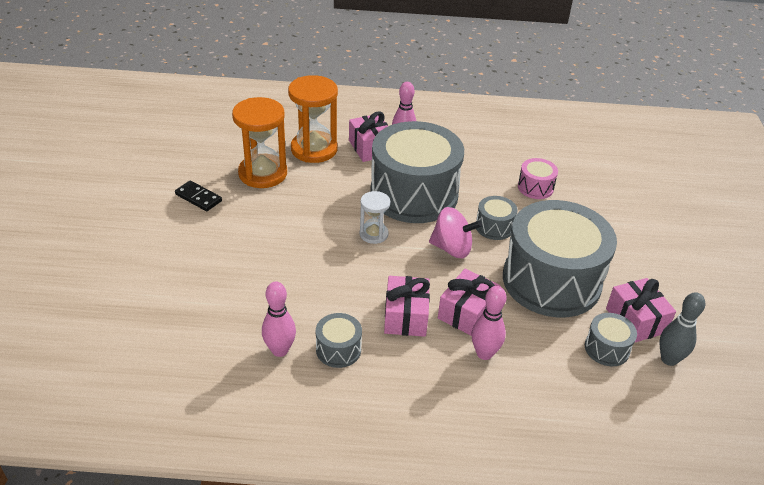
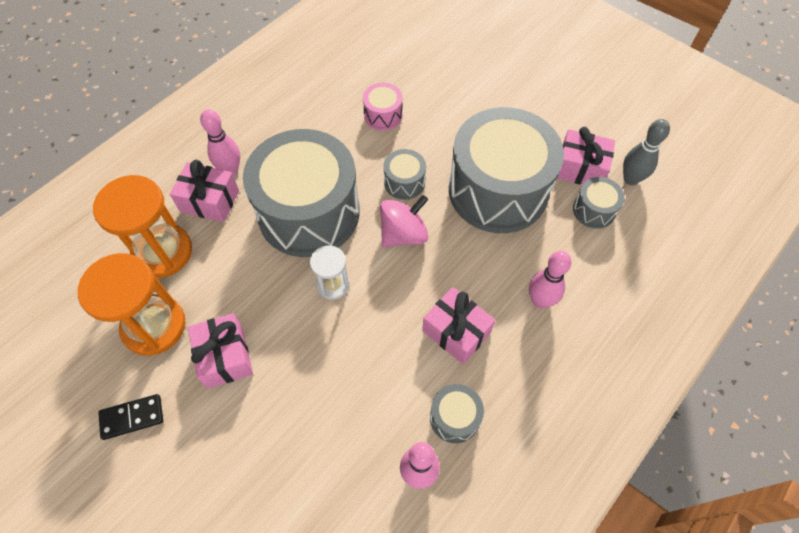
camera: 50 degrees left, 20 degrees up
pink gift [438,269,500,336] -> pink gift moved to [188,313,253,389]

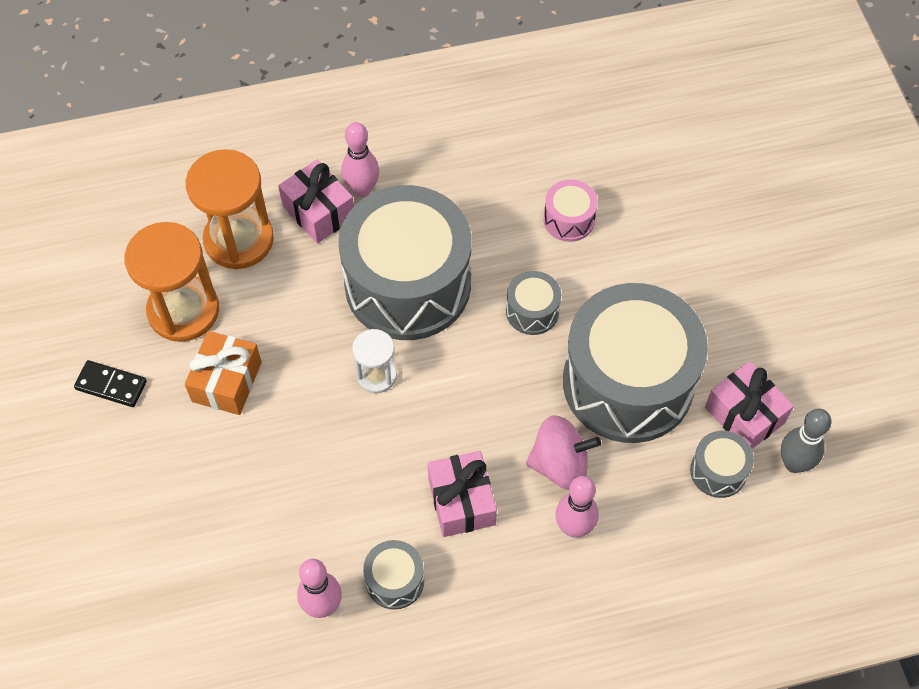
camera: 35 degrees right, 0 degrees up
pink gift [188,313,253,389] -> orange gift [185,331,262,415]
pink spinning top [380,195,428,247] -> pink spinning top moved to [526,415,601,490]

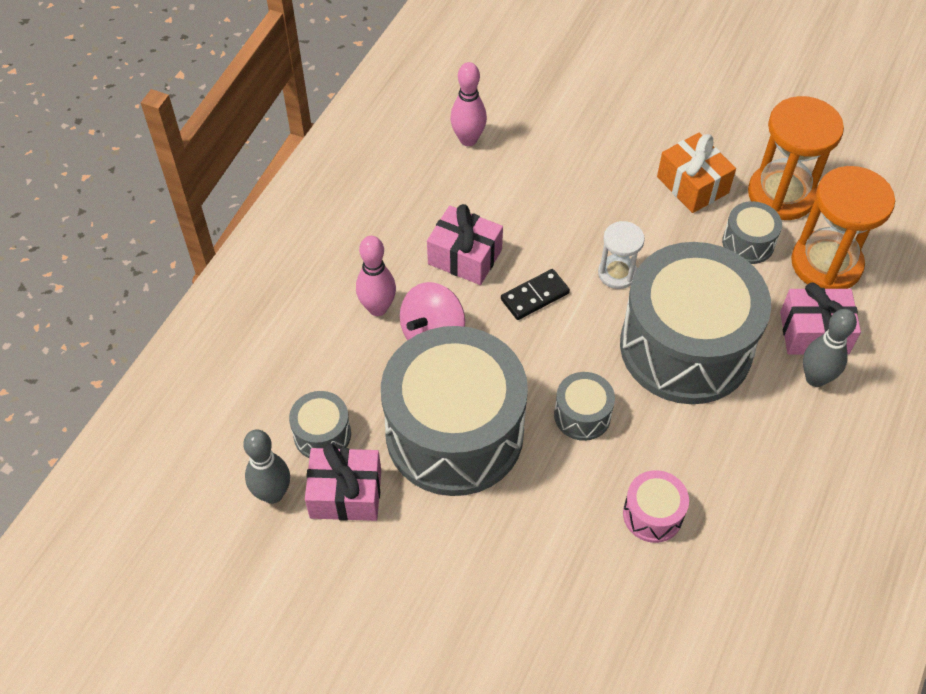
camera: 130 degrees right, 5 degrees down
black domino [74,360,147,407] -> black domino moved to [501,269,570,320]
pink bowling pin [341,122,379,197] -> grey bowling pin [803,309,857,387]
grey drum [363,540,424,610] -> grey drum moved to [722,201,782,264]

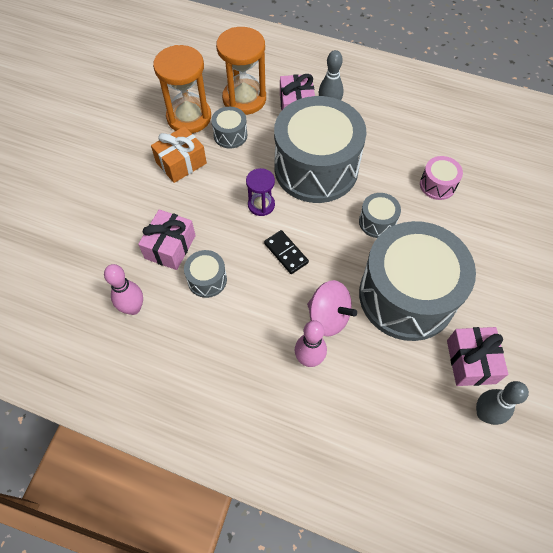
camera: 95 degrees left, 5 degrees up
grey drum [289,391,351,458] -> grey drum moved to [184,250,227,298]
pink gift [427,204,503,285] -> pink gift moved to [138,209,196,270]
white hourglass [598,221,645,289] -> purple hourglass [246,168,275,216]

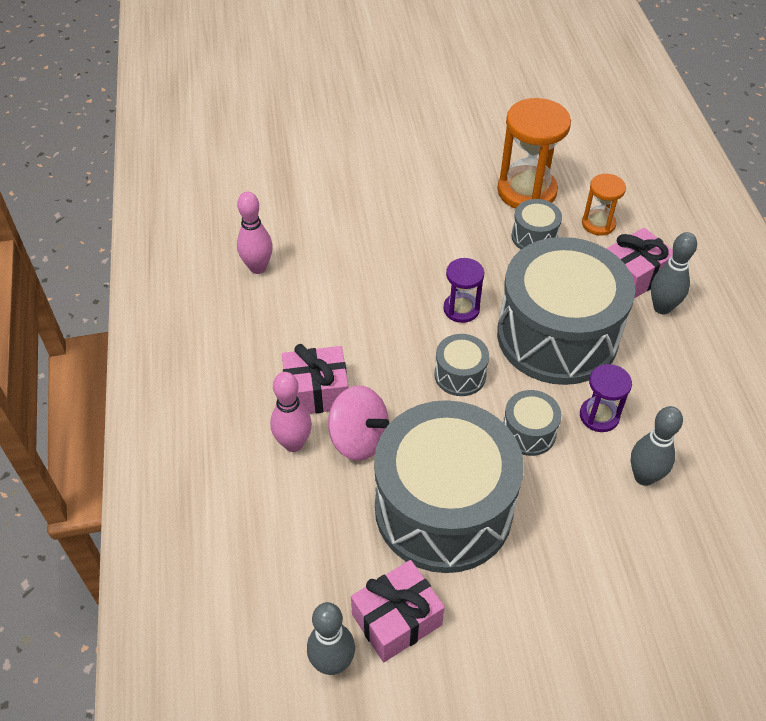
camera: 60 degrees right, 10 degrees down
pink gift [138,209,196,270] -> pink gift moved to [282,344,348,414]
orange gift [151,126,207,183] -> none
grey drum [184,250,227,298] -> grey drum moved to [434,334,489,396]
orange hourglass [216,27,266,115] -> orange hourglass [582,174,626,235], size x0.55
black domino [264,230,309,274] -> none
pink spinning top [307,280,357,337] -> pink spinning top turned 60 degrees counterclockwise [328,385,390,461]
pink drum [420,156,463,200] -> grey bowling pin [631,406,683,486]
none -> purple hourglass [580,364,632,432]

